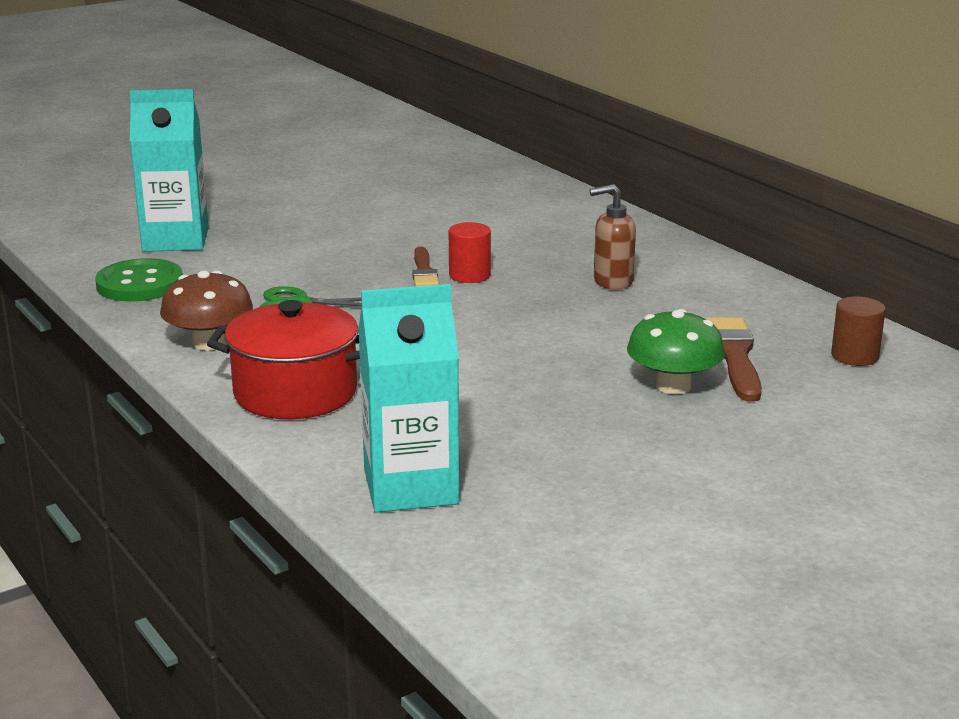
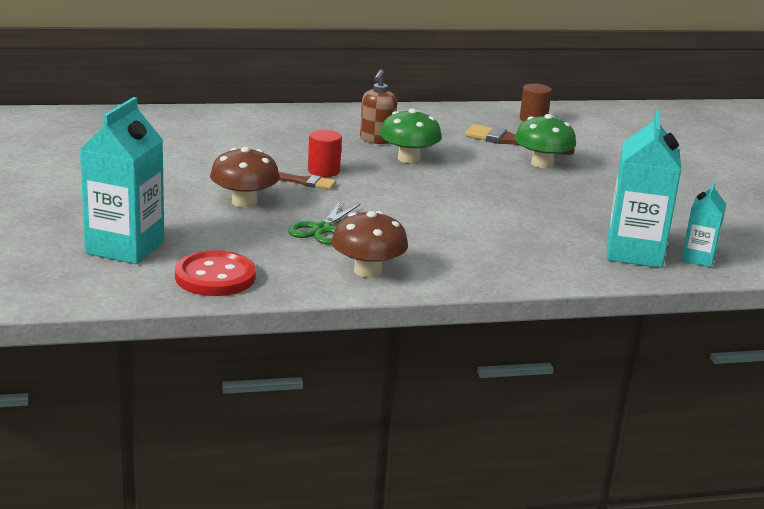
camera: 70 degrees left, 0 degrees up
green button [95,258,183,302] -> red button [175,250,256,296]
red pot [207,300,360,419] -> none
none -> brown mushroom [210,147,280,208]
none -> green mushroom [380,108,442,163]
none -> turquoise carton [681,182,726,267]

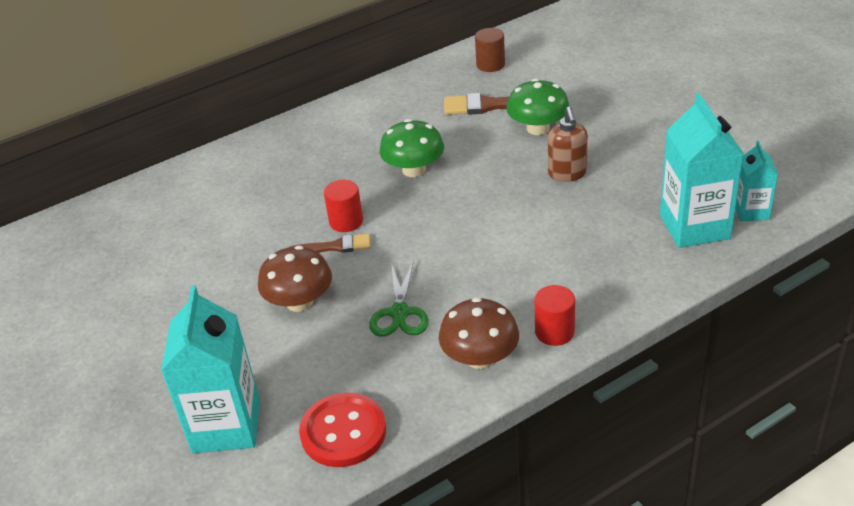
camera: 15 degrees left, 15 degrees up
brown soap dispenser [360,69,397,144] -> brown soap dispenser moved to [548,107,588,182]
none -> red cylinder [534,285,575,346]

